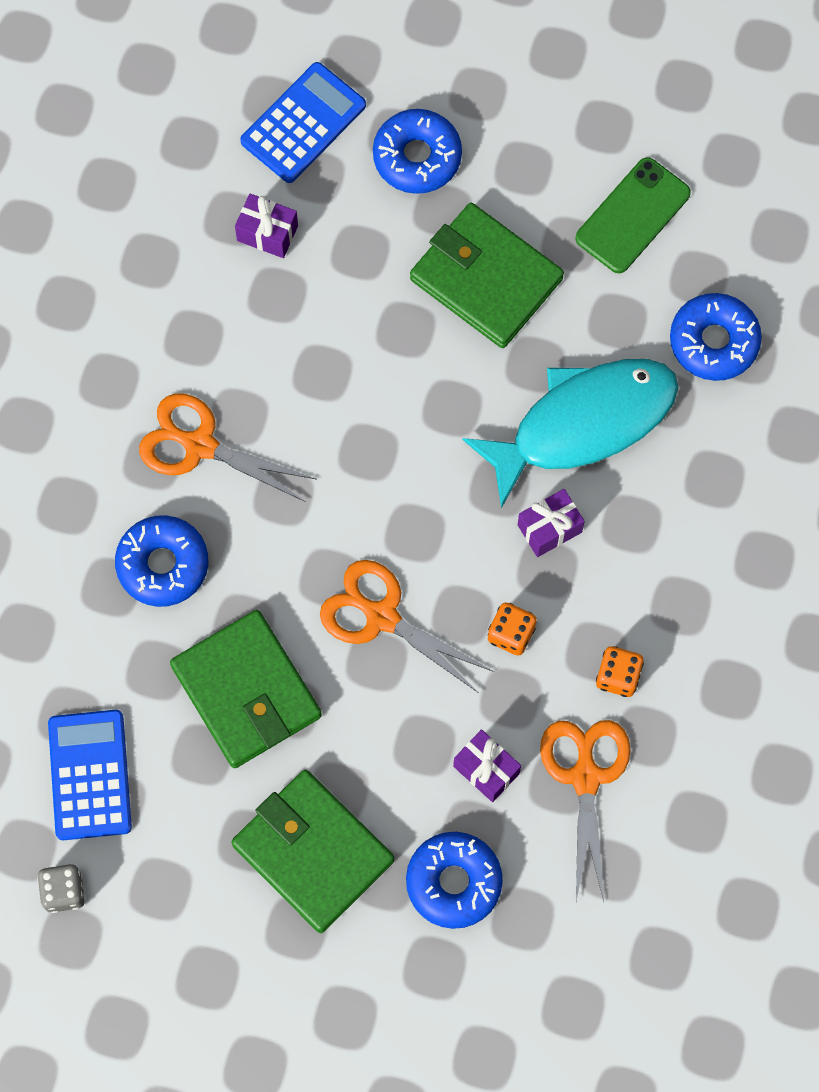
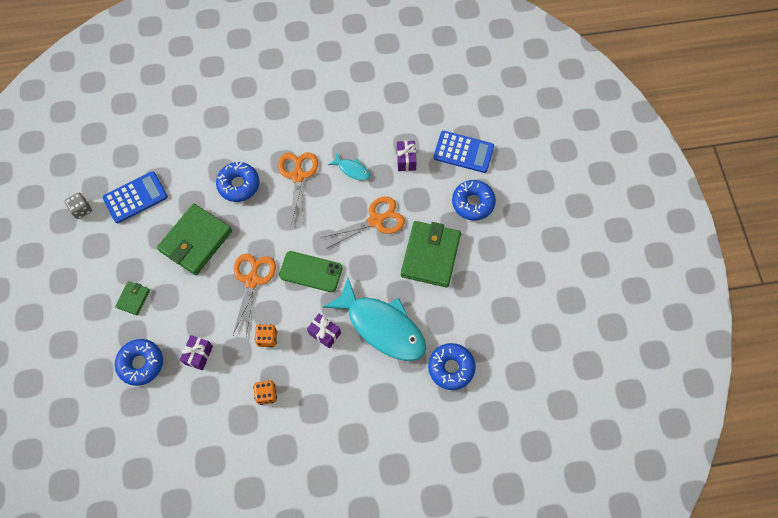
camera: 65 degrees right, 5 degrees down
green wallet [231,770,394,933] -> green wallet [115,281,150,315], size x0.48
orange scissors [540,720,631,902] -> orange scissors moved to [320,196,405,249]
green phone [575,157,691,273] -> green phone moved to [279,251,342,292]
none -> turquoise fish [328,153,370,181]

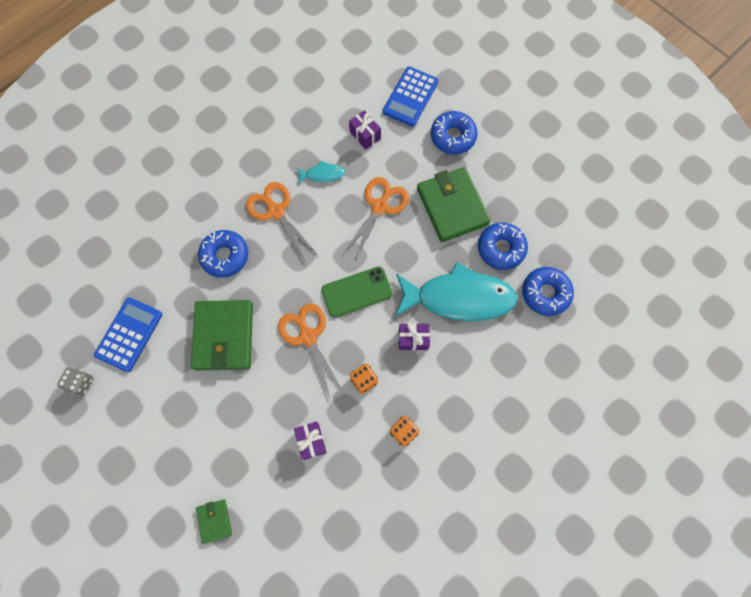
camera: 35 degrees left, 5 degrees up
green wallet [115,281,150,315] -> green wallet moved to [196,499,232,544]
blue donut [115,339,163,386] -> blue donut moved to [478,223,528,270]
blue calculator [433,131,494,173] -> blue calculator turned 135 degrees clockwise [383,66,439,127]

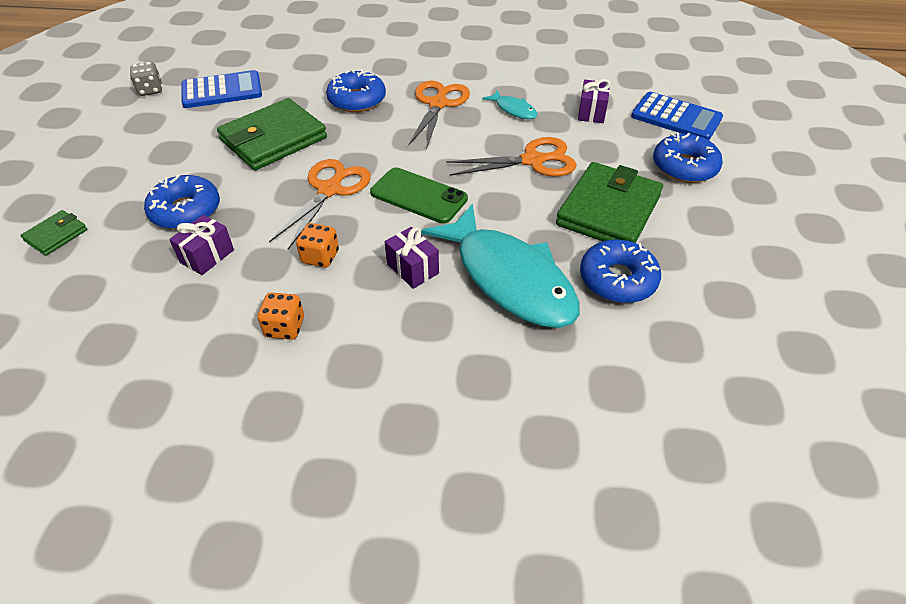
camera: 50 degrees right, 25 degrees down
blue calculator [383,66,439,127] -> blue calculator turned 135 degrees counterclockwise [631,92,723,140]
blue donut [522,267,574,316] -> blue donut moved to [144,175,220,229]

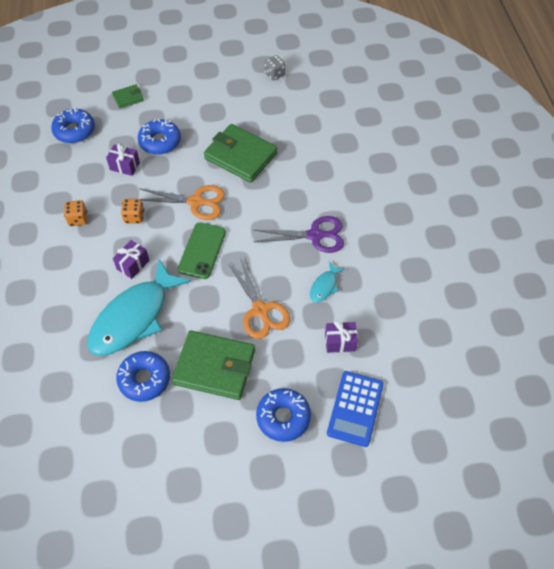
camera: 75 degrees right, 10 degrees up
green wallet [20,210,87,256] -> green wallet turned 45 degrees counterclockwise [112,84,144,108]
blue calculator [181,70,262,108] -> none
blue donut [326,69,386,112] -> blue donut moved to [51,107,95,143]
orange scissors [408,81,470,150] -> purple scissors [254,216,344,253]

